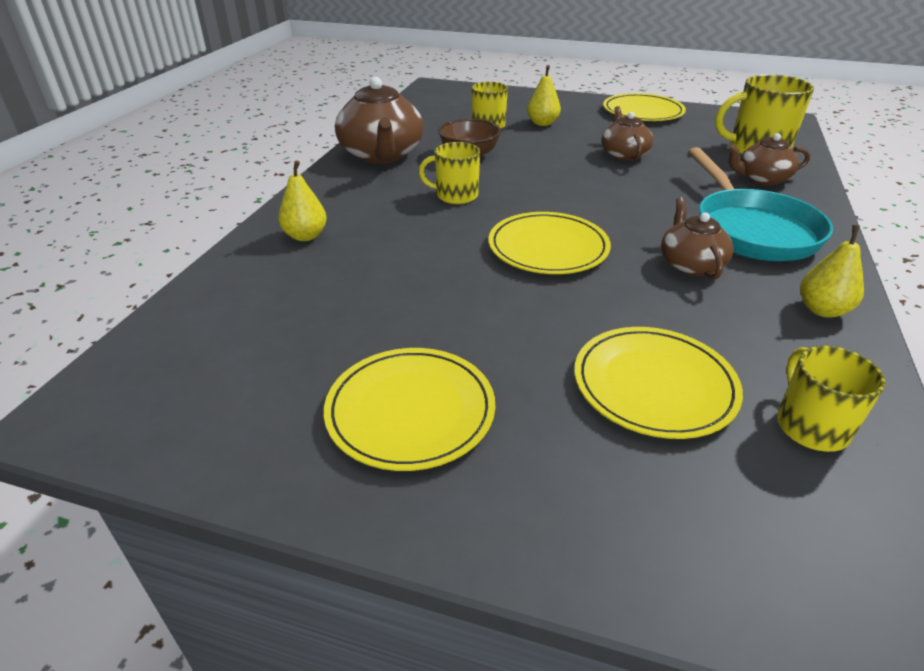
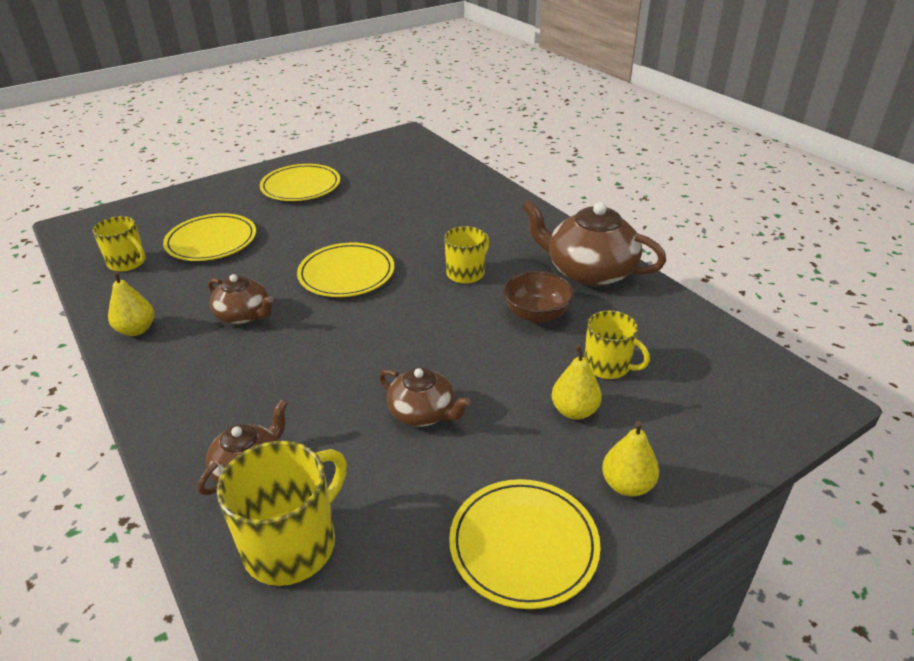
camera: 130 degrees right, 0 degrees up
yellow pear [278,160,327,241] -> yellow pear moved to [602,421,659,497]
turquoise pan [688,147,833,261] -> none

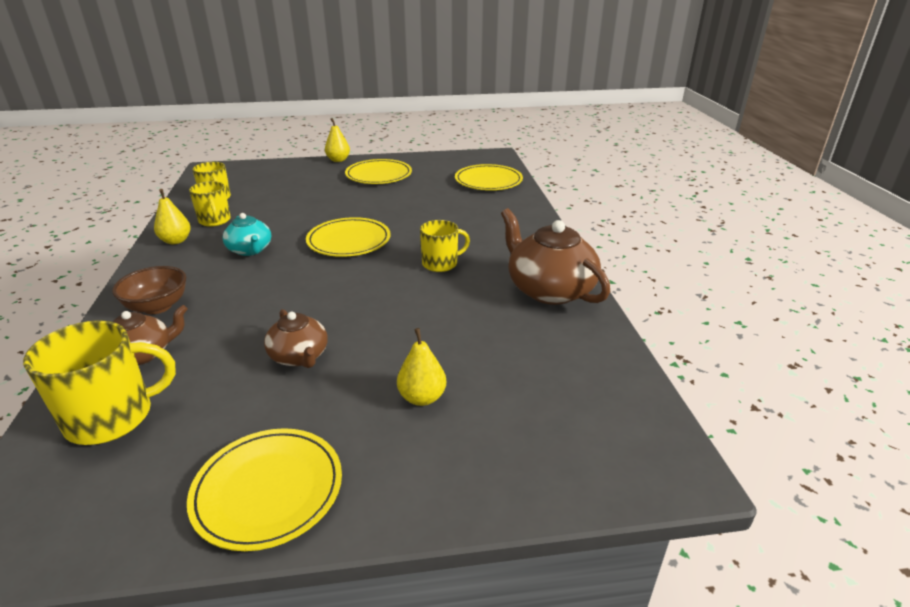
camera: 25 degrees right, 5 degrees down
yellow plate [163,213,256,261] -> yellow plate moved to [455,164,523,190]
brown teapot [208,274,273,324] -> turquoise teapot [222,213,271,256]
brown bowl [503,271,574,323] -> brown bowl moved to [112,266,186,314]
yellow mug [584,310,650,379] -> yellow mug moved to [189,181,231,227]
yellow pear [602,421,659,497] -> yellow pear moved to [325,118,350,162]

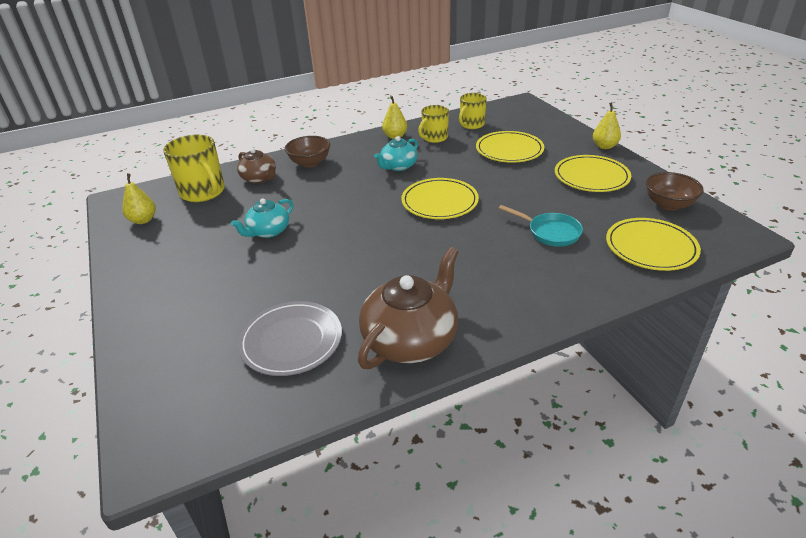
camera: 75 degrees right, 5 degrees up
yellow plate [187,428,342,551] -> yellow plate moved to [476,131,544,162]
brown teapot [264,309,328,368] -> turquoise teapot [231,198,293,238]
yellow pear [397,328,446,406] -> yellow pear moved to [122,173,156,224]
yellow mug [420,220,470,272] -> none
none -> grey plate [238,301,342,376]
none -> turquoise pan [498,205,583,247]
none -> brown bowl [646,172,704,211]

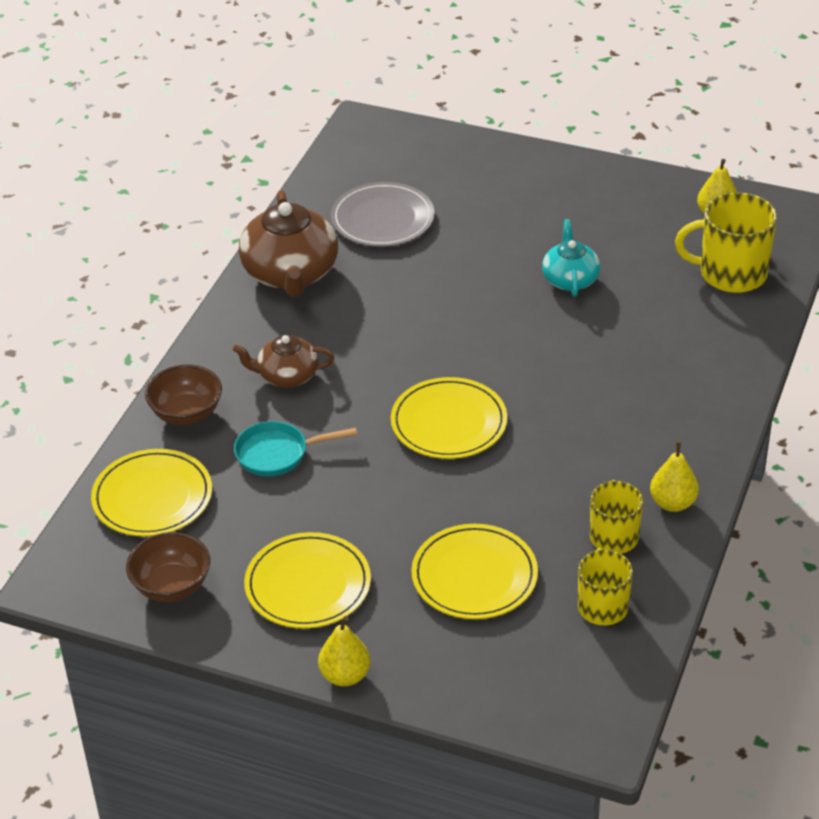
camera: 135 degrees right, 5 degrees up
brown teapot [237,148,276,183] -> brown teapot moved to [232,335,335,387]
brown bowl [285,136,330,168] -> brown bowl moved to [145,365,222,425]
turquoise teapot [374,136,418,171] -> none

